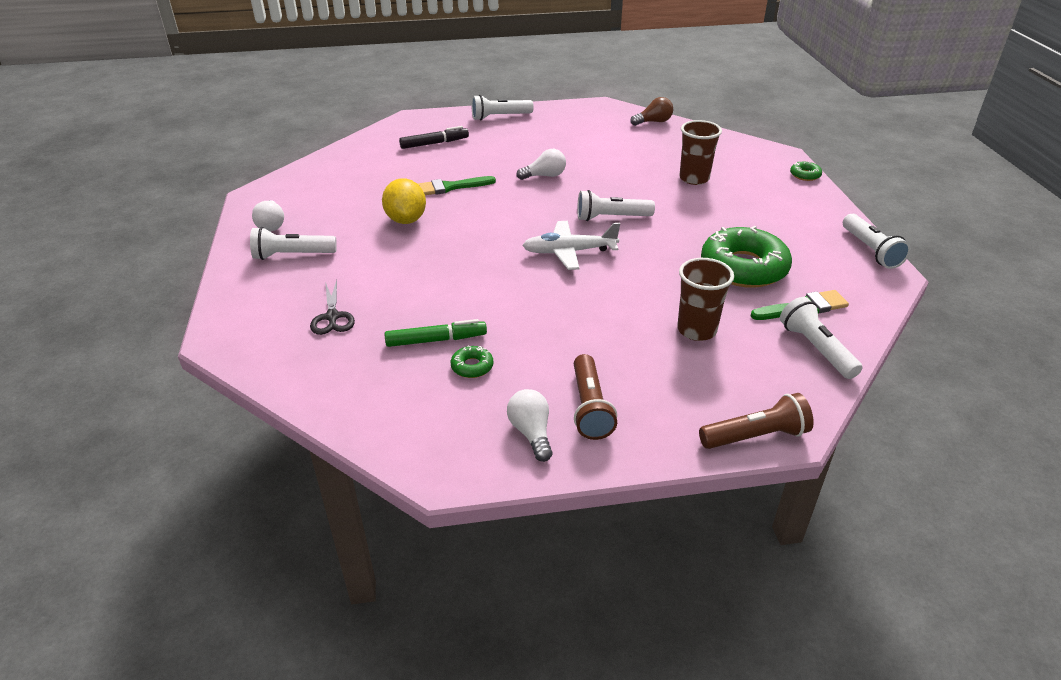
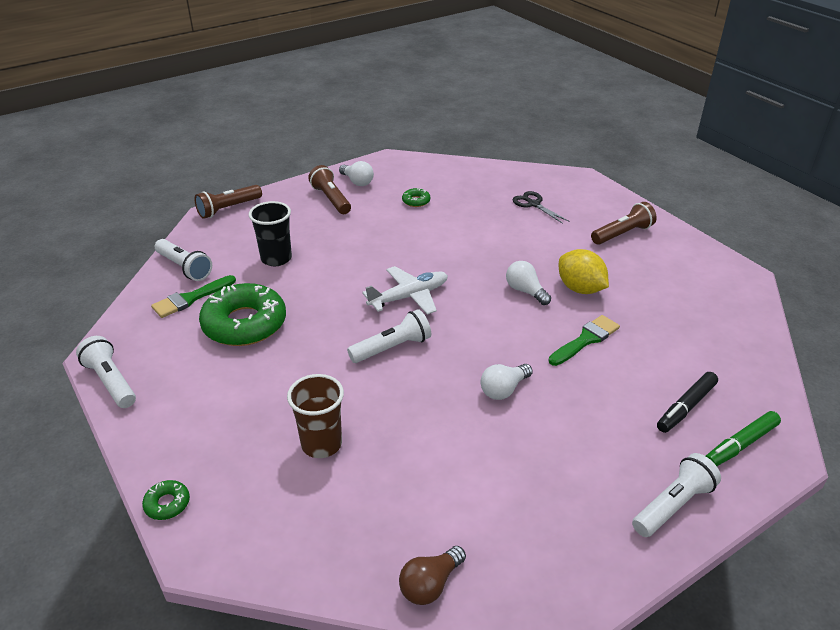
camera: 155 degrees right, 0 degrees up
white flashlight [250,227,337,260] -> brown flashlight [591,202,657,245]
white light bulb [252,200,284,231] -> white light bulb moved to [506,261,551,305]
green marker [385,319,487,347] -> green marker moved to [706,411,781,466]
brown cup [677,258,734,341] -> black cup [249,201,292,266]

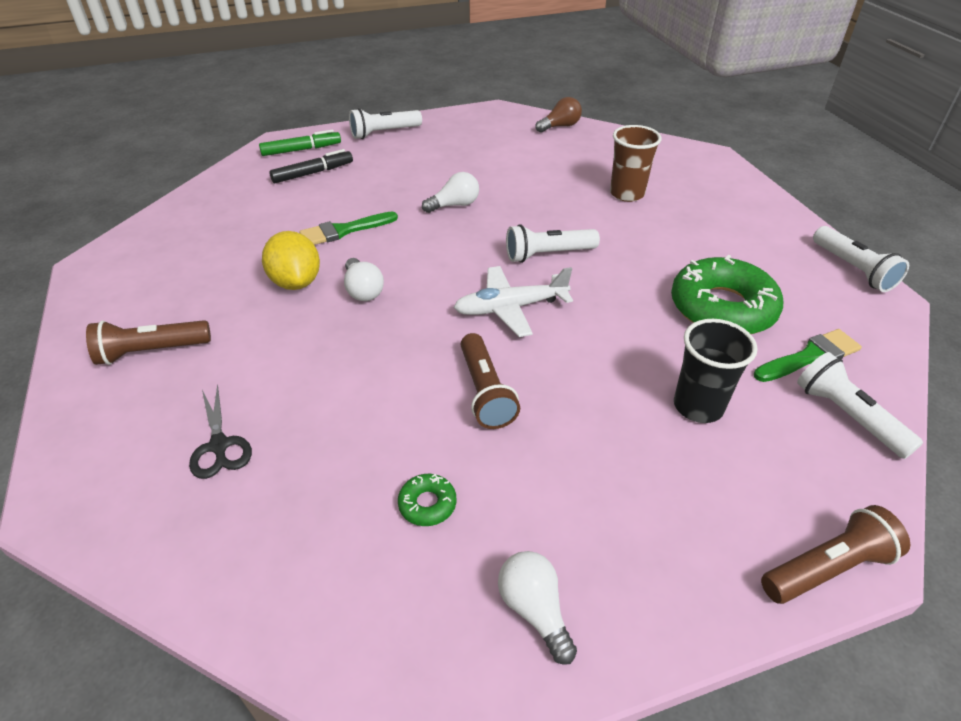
camera: 165 degrees left, 5 degrees up
green donut [142,480,190,520] -> none
brown flashlight [308,165,351,214] -> brown flashlight moved to [461,333,520,429]

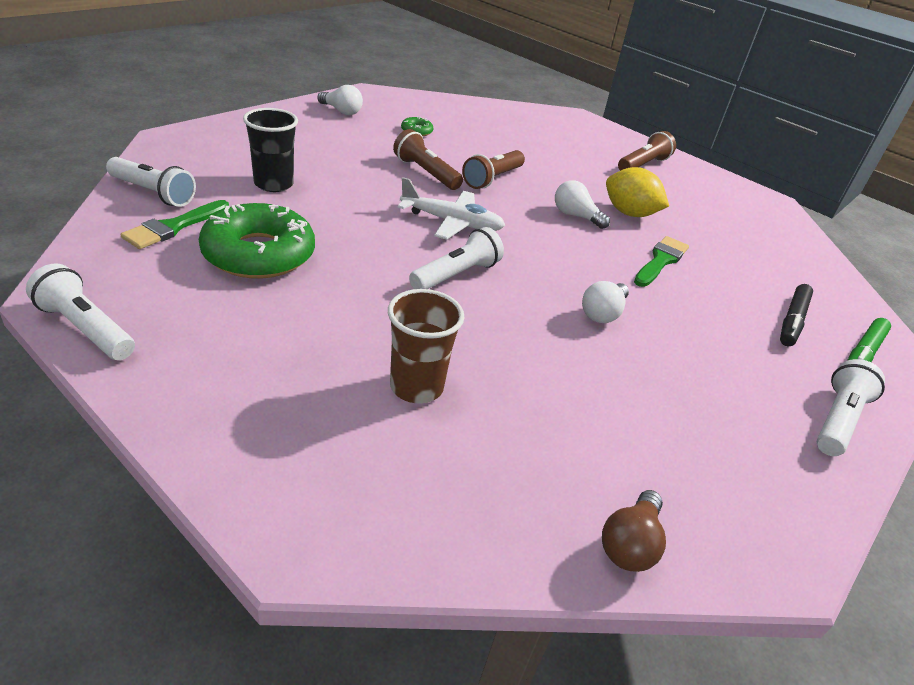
camera: 145 degrees right, 5 degrees down
black scissors [189,384,252,479] -> none
white plane [453,266,573,337] -> white plane turned 60 degrees clockwise [397,177,505,240]
brown flashlight [761,505,910,604] -> brown flashlight moved to [462,150,525,189]

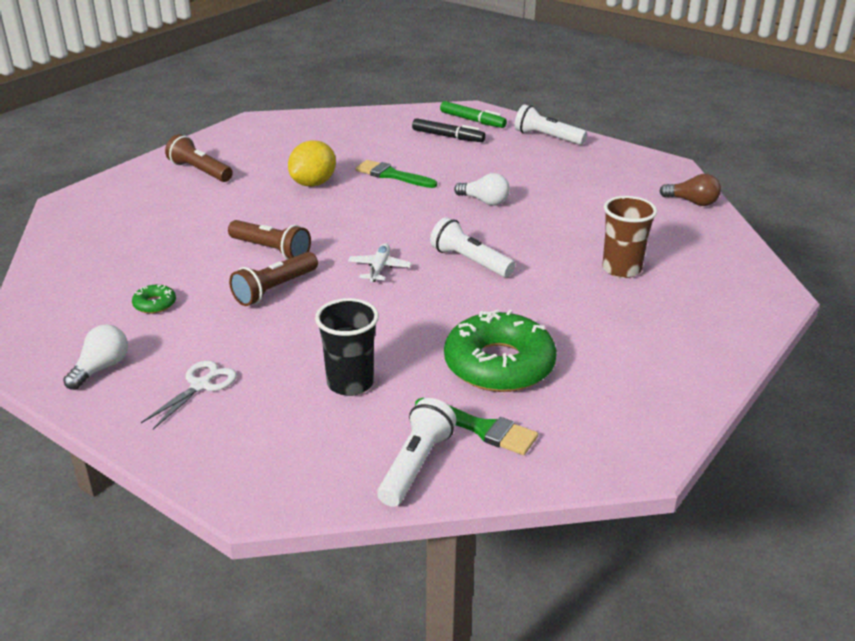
camera: 90 degrees left, 5 degrees down
white flashlight [26,263,135,360] -> none
white plane [397,177,505,240] -> white plane [348,243,412,282], size x0.64
white light bulb [555,180,610,229] -> none
none -> white scissors [141,360,237,429]

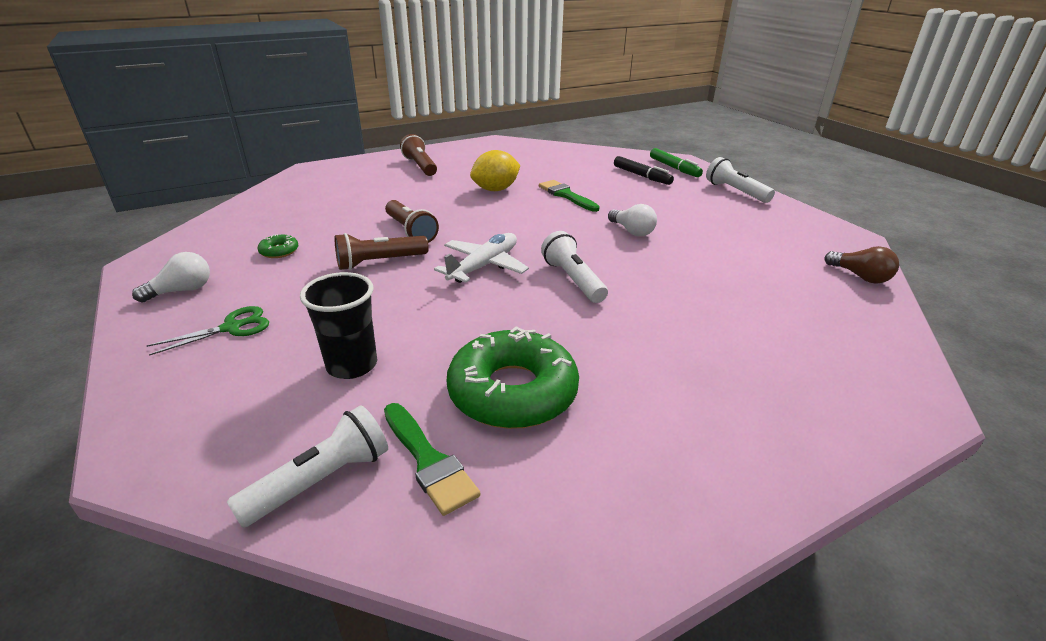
camera: 25 degrees right, 0 degrees up
white scissors [141,360,237,429] -> green scissors [146,306,269,356]
white plane [348,243,412,282] -> white plane [434,233,529,283], size x1.56
brown cup [602,196,657,278] -> none

